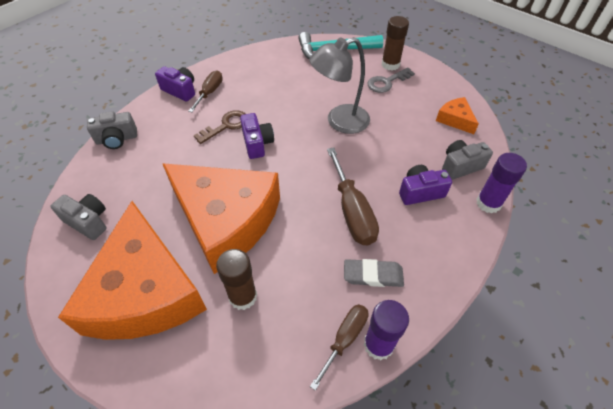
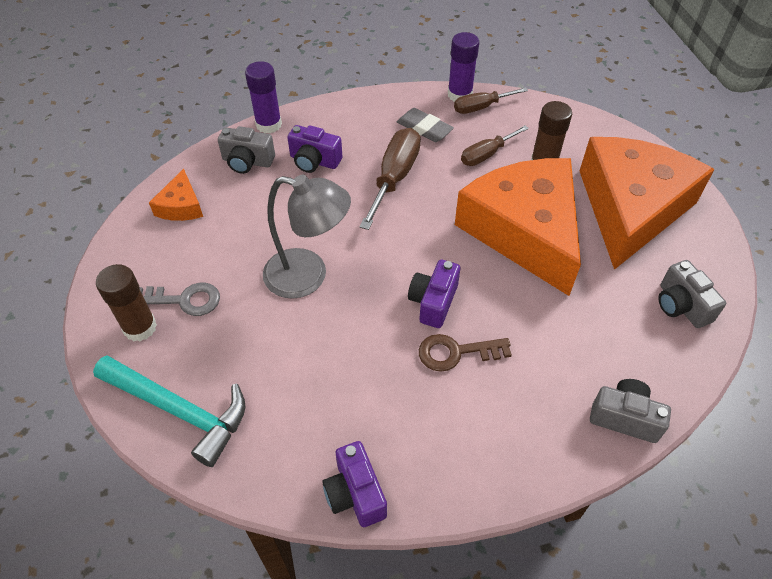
camera: 145 degrees left, 0 degrees up
purple camera [155,66,195,102] -> purple camera moved to [322,441,387,527]
brown screwdriver [188,71,223,112] -> brown screwdriver moved to [461,126,529,166]

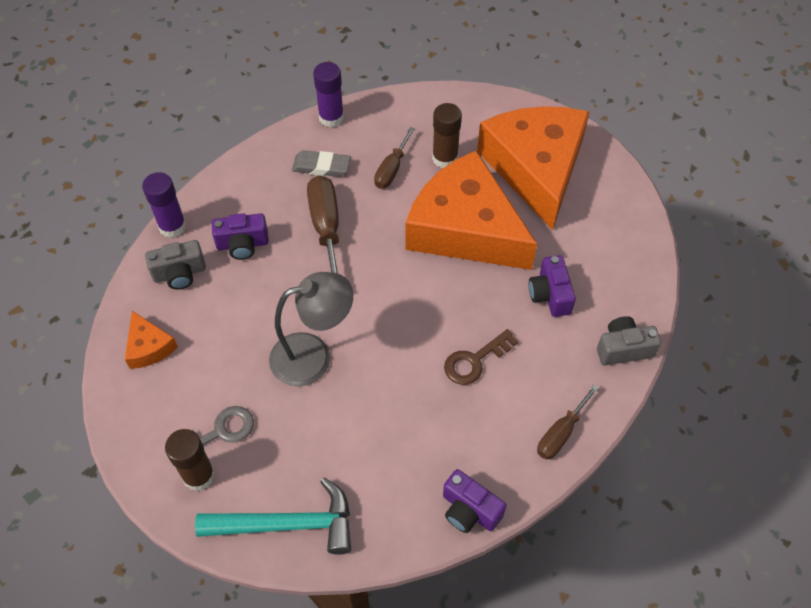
camera: 30 degrees left, 5 degrees up
purple camera [408,260,460,328] -> purple camera moved to [529,255,576,317]
brown screwdriver [454,87,528,114] -> brown screwdriver moved to [537,385,599,460]
grey camera [658,260,726,328] -> none

